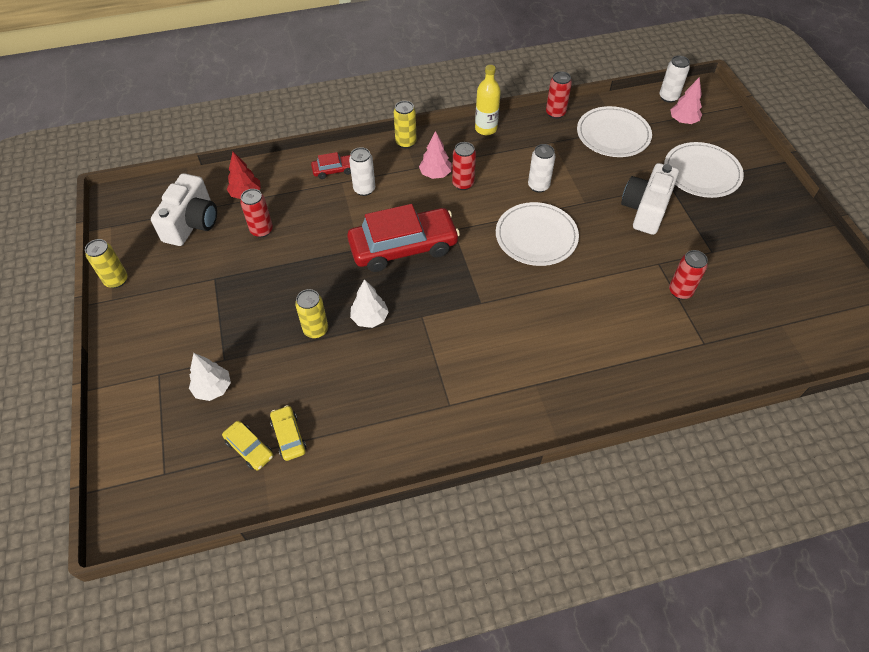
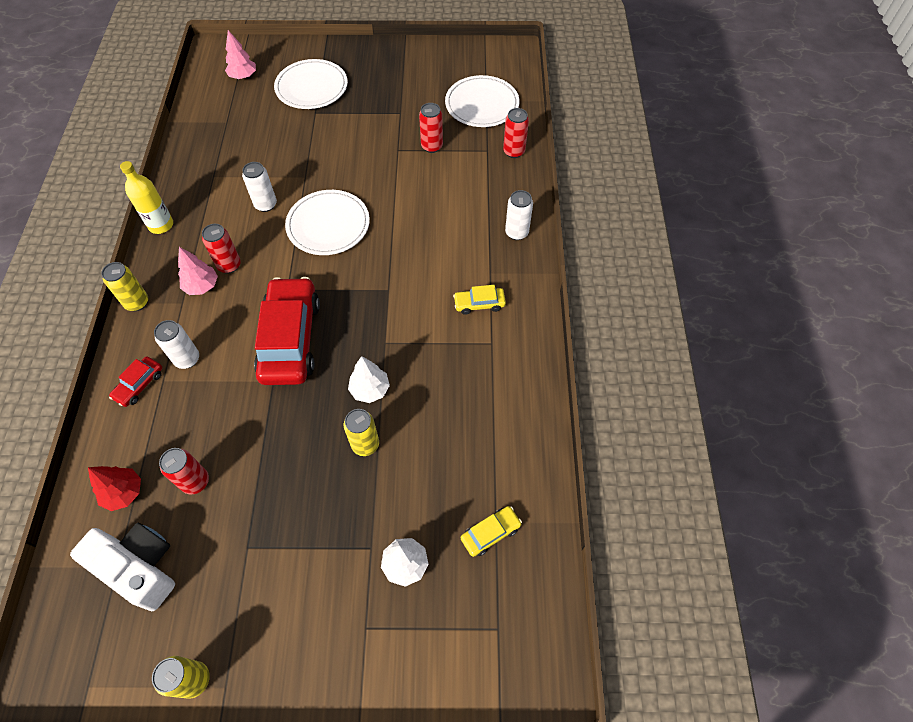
camera: 75 degrees left, 5 degrees up
yellow car [270,405,307,461] -> yellow car moved to [453,285,506,315]
red car [311,152,351,179] -> red car turned 150 degrees counterclockwise [109,356,162,407]
red can [546,71,572,119] -> red can moved to [503,108,529,158]
white plate [577,106,652,157] -> white plate moved to [445,75,519,127]
white camera [621,163,679,235] -> none
white can [660,56,690,103] -> white can moved to [505,190,533,240]

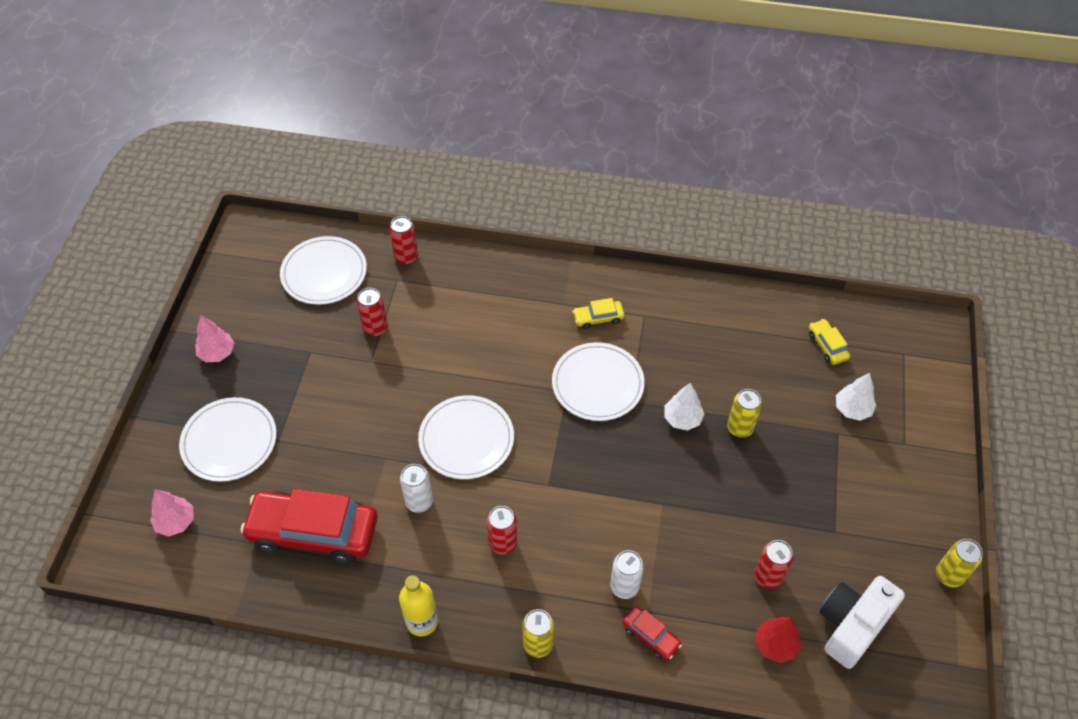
camera: 80 degrees left, 5 degrees down
pink tree [178,247,218,295] -> pink tree moved to [195,315,234,362]
red car [254,277,320,385] -> red car moved to [241,489,378,563]
yellow car [453,285,506,315] -> yellow car turned 75 degrees clockwise [573,298,625,329]
white can [505,190,533,240] -> none
none -> white plate [552,342,645,421]

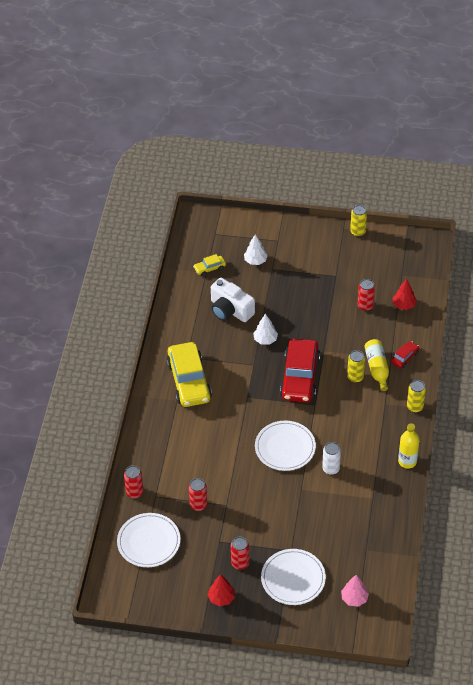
camera: 90 degrees left, 5 degrees down
pink tree [195,315,234,362] -> red tree [208,574,235,606]
red car [241,489,378,563] -> red car moved to [280,338,320,403]
red can [487,506,517,555] -> red can moved to [231,537,249,570]
white plate [552,342,645,421] -> none
yellow car [573,298,625,329] -> yellow car [166,342,212,407], size x2.25
white can [610,550,644,599] -> yellow bottle [364,339,389,391]
yellow can [727,389,762,438] -> yellow can moved to [347,350,365,383]
white camera [820,576,905,669] -> white camera moved to [211,278,255,322]

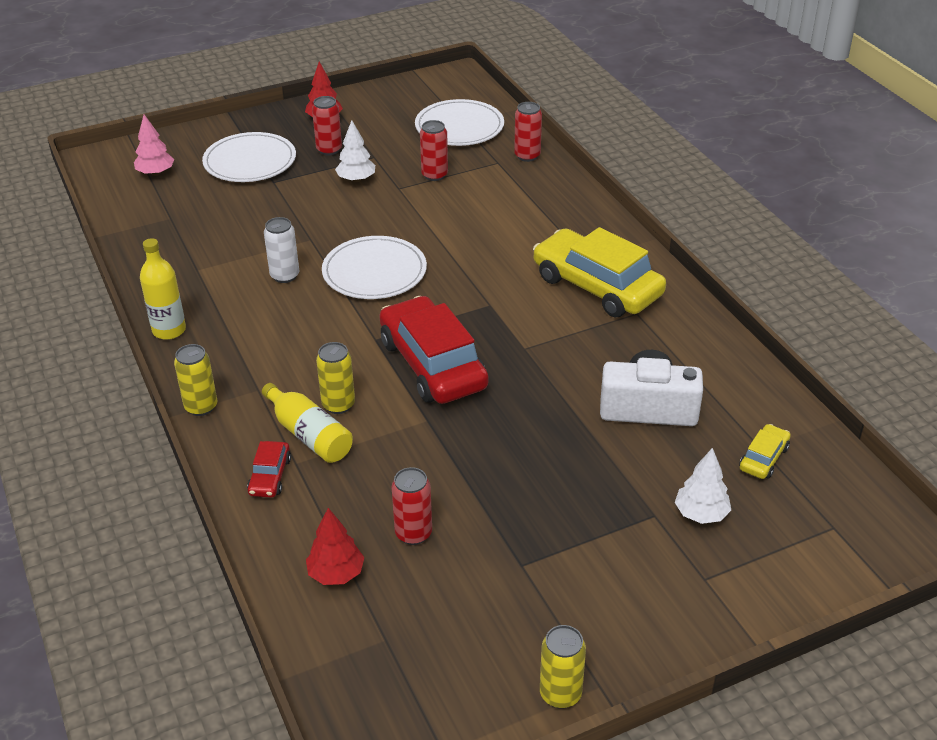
camera: 145 degrees right, 10 degrees down
white tree [253,313,278,345] -> white tree moved to [335,120,375,182]

